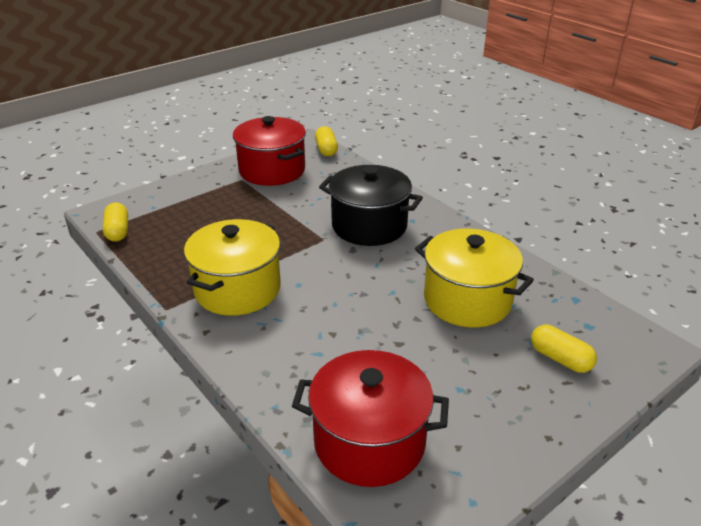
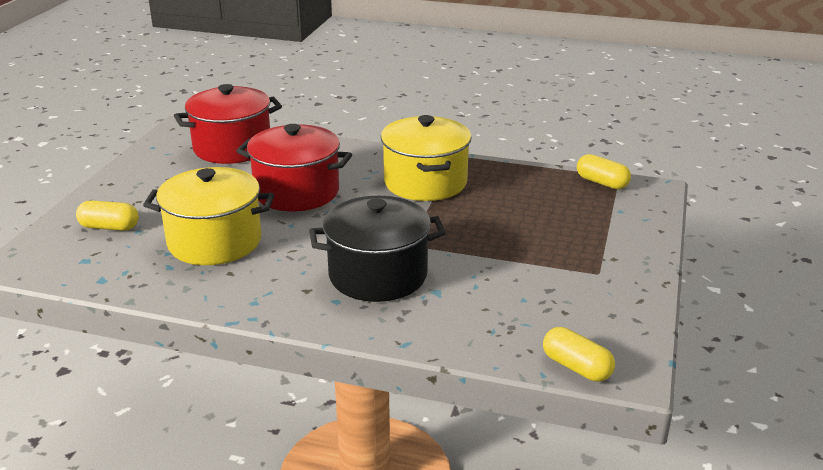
camera: 145 degrees right, 5 degrees down
red pot [233,116,306,186] -> red pot moved to [236,124,352,211]

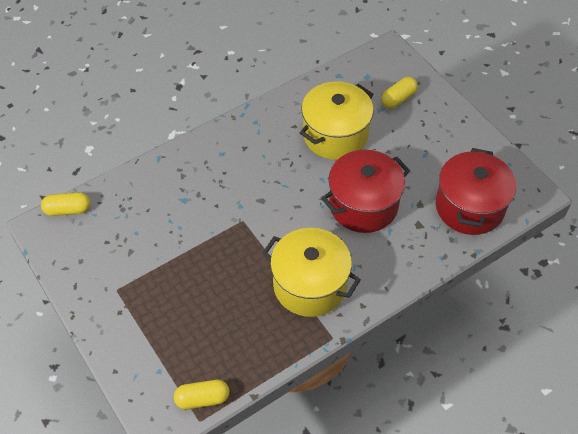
camera: 130 degrees right, 25 degrees up
black pot [309,196,446,302] -> none

